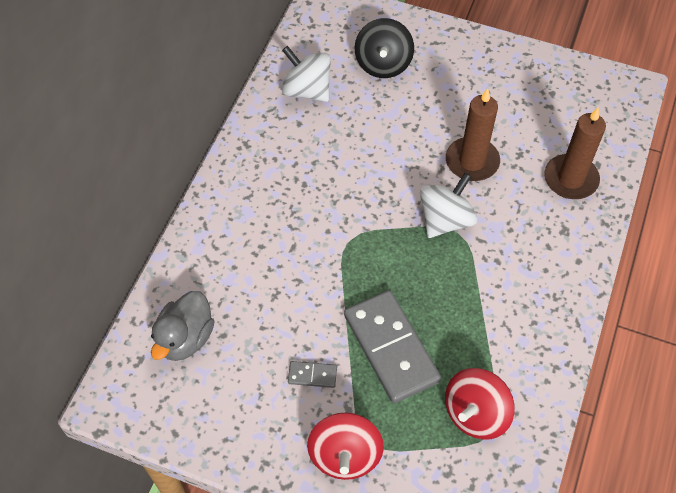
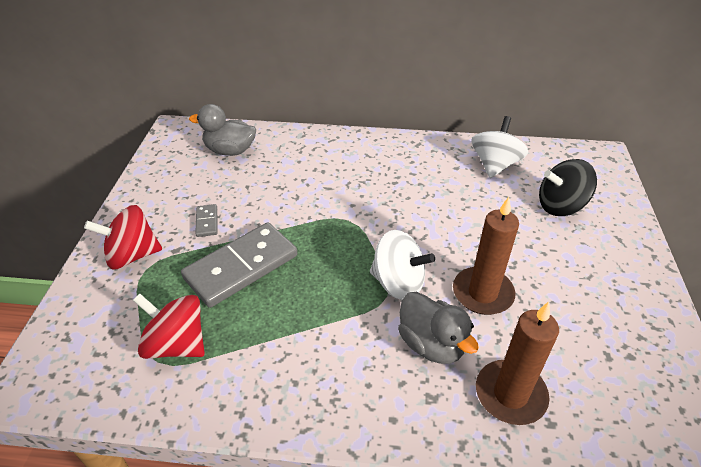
camera: 75 degrees right, 15 degrees down
none -> grey duck [398,292,479,364]

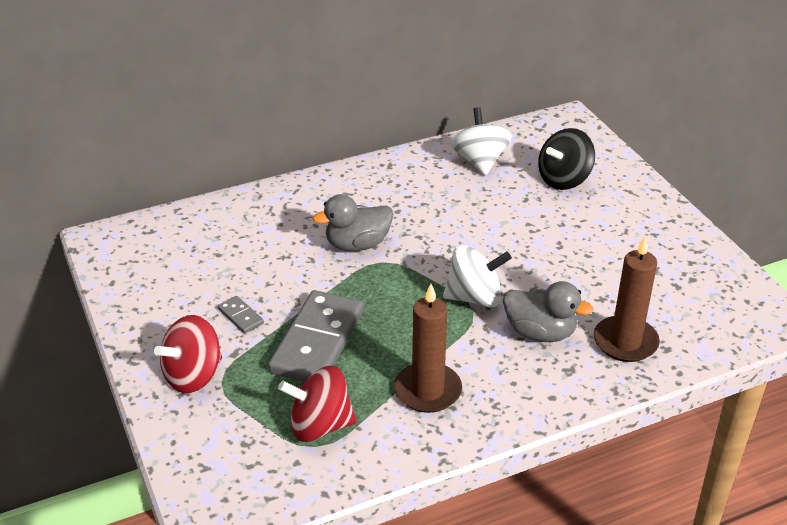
camera: 30 degrees left, 5 degrees down
grey duck [189,104,256,156] -> grey duck moved to [313,194,393,251]
brown candle [453,197,519,315] -> brown candle moved to [394,284,462,413]

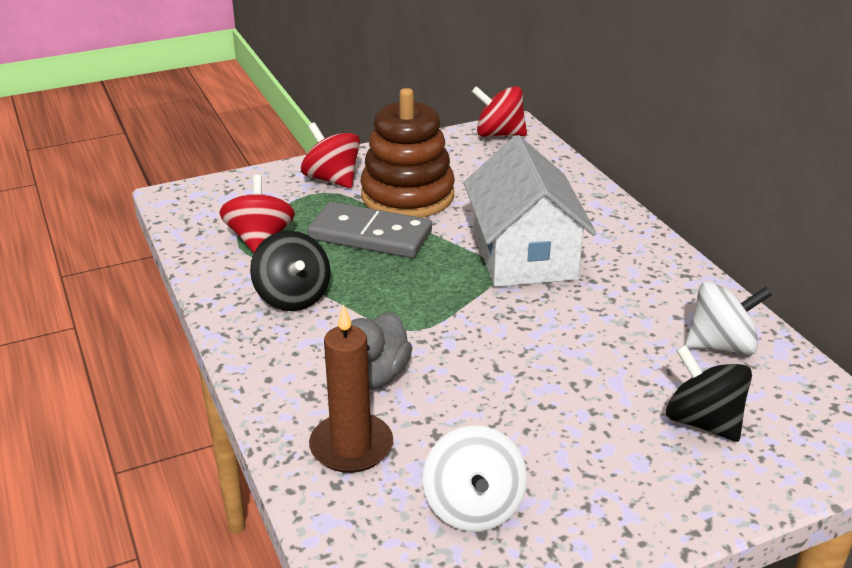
camera: 90 degrees right, 5 degrees down
grey domino [218,296,264,334] -> brown stacking toy [361,88,455,218]
grey duck [313,194,393,251] -> white house [464,135,597,287]
brown candle [394,284,462,413] -> black spinning top [250,231,331,311]
white spinning top [443,245,512,308] -> white spinning top moved to [423,425,527,532]
none -> red spinning top [472,86,527,137]

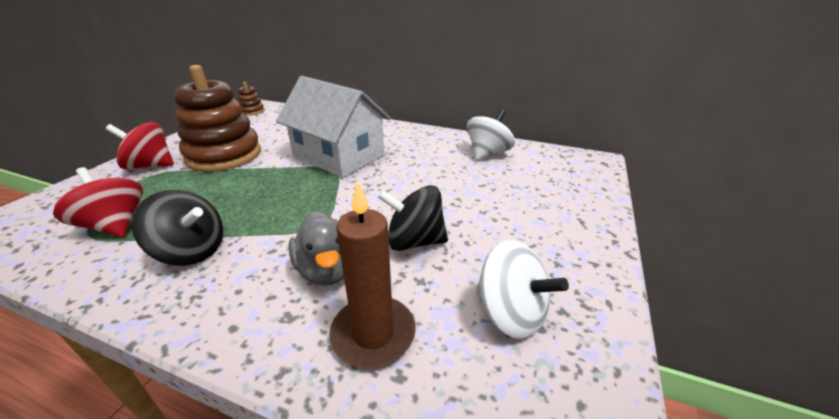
camera: 45 degrees left, 0 degrees up
grey domino [307,202,432,258] -> none
red spinning top [472,86,527,137] -> brown stacking toy [238,82,264,115]
black spinning top [666,345,752,442] -> black spinning top moved to [378,185,448,251]

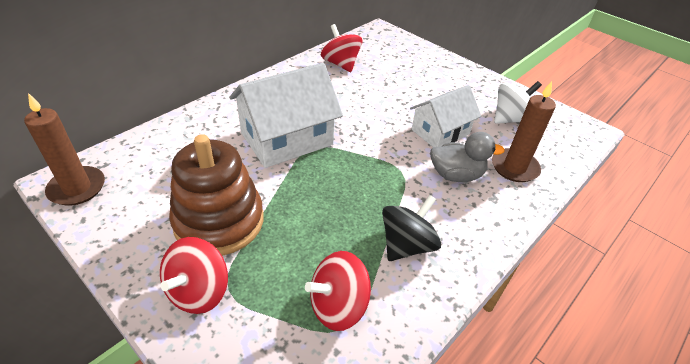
camera: 70 degrees left, 10 degrees up
brown stacking toy [238,82,264,115] -> brown candle [24,93,105,206]
black spinning top [378,185,448,251] -> white house [410,85,481,147]
white spinning top [467,109,515,160] -> red spinning top [321,24,363,72]

